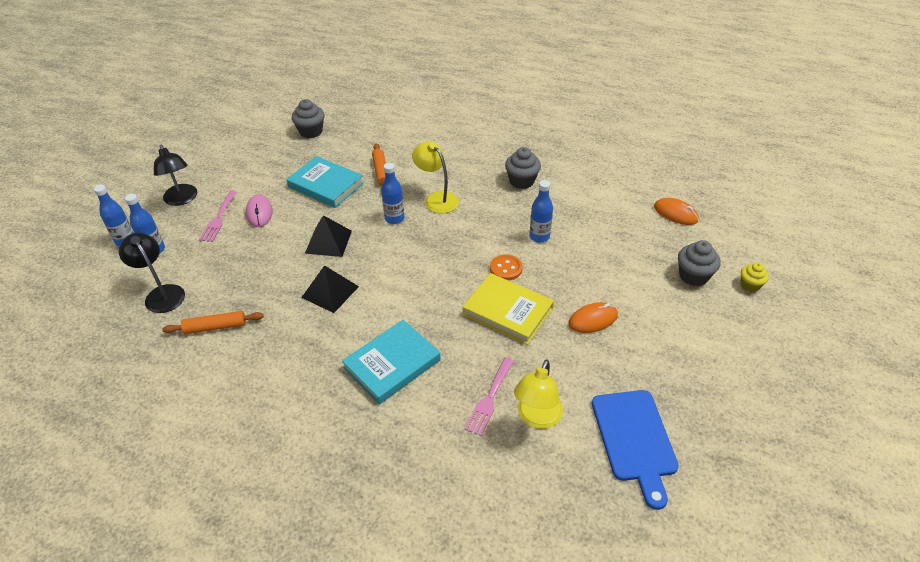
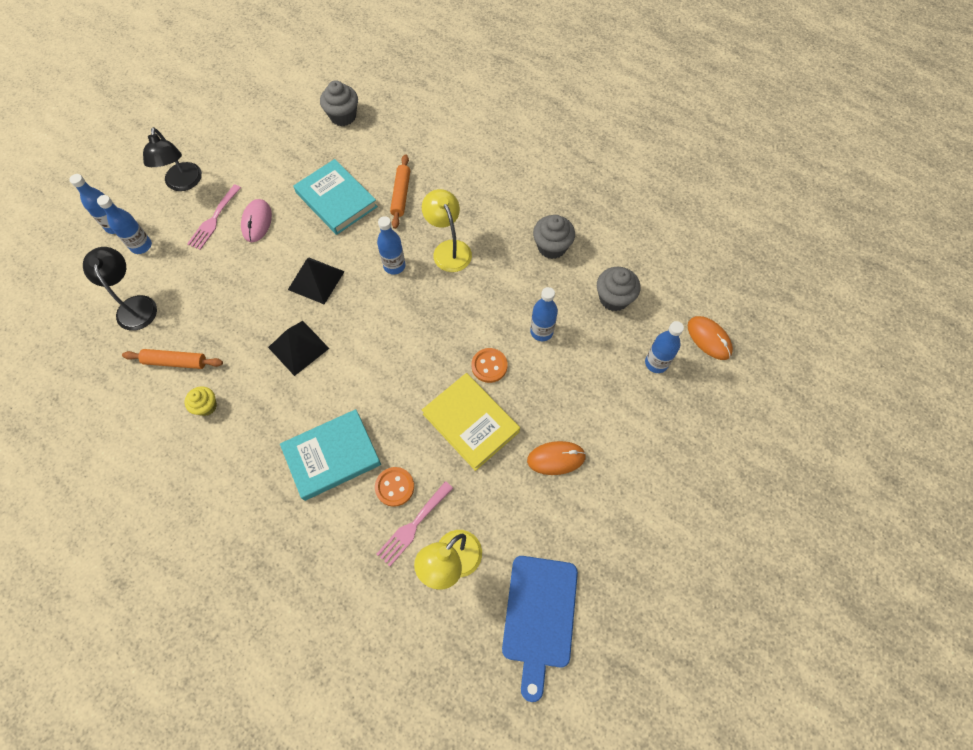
camera: 15 degrees right, 20 degrees up
grey cupcake [678,240,721,286] -> grey cupcake moved to [597,267,640,311]
yellow cupcake [741,263,769,292] -> yellow cupcake moved to [185,387,217,416]
none -> orange button [375,467,414,507]
none -> blue bottle [645,321,684,373]

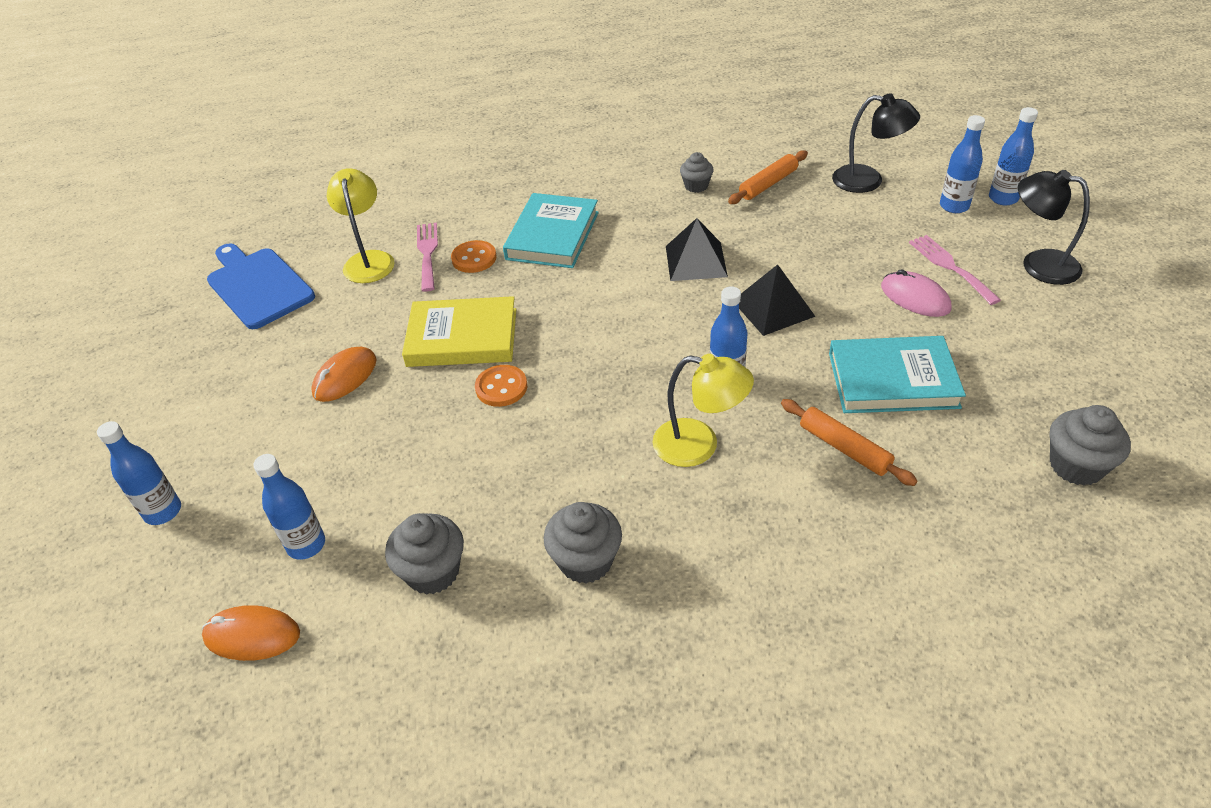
camera: 135 degrees right, 20 degrees down
yellow cupcake [185,387,217,416] -> grey cupcake [680,152,714,193]
blue bottle [530,287,558,341] -> blue bottle moved to [97,421,181,525]

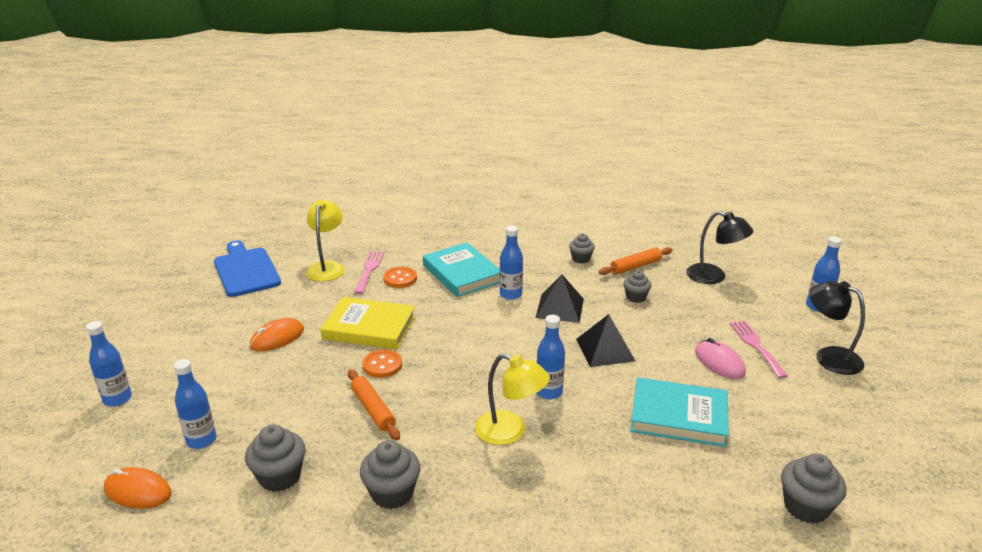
camera: 10 degrees right, 15 degrees down
turquoise book [503,193,599,268] -> turquoise book turned 60 degrees counterclockwise [423,242,500,297]
orange rolling pin [781,399,918,486] -> orange rolling pin moved to [348,369,400,440]
blue bottle [940,115,985,213] -> blue bottle moved to [499,226,523,300]
none -> grey cupcake [623,271,651,303]

